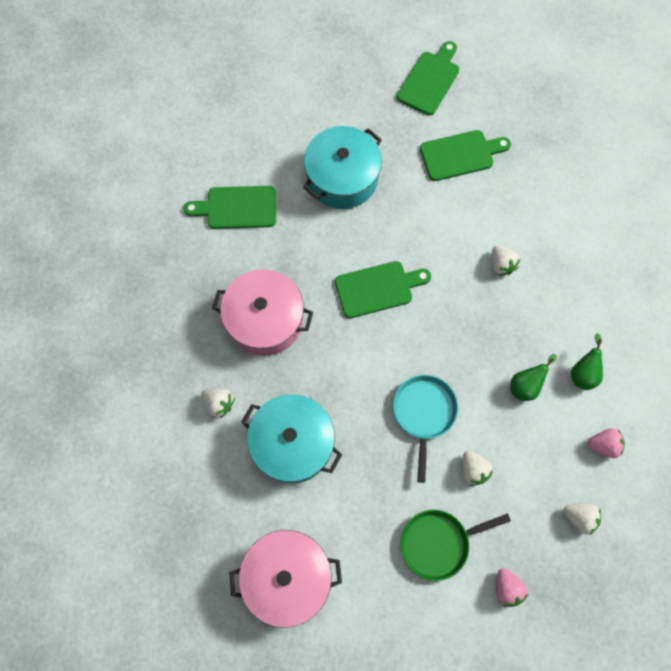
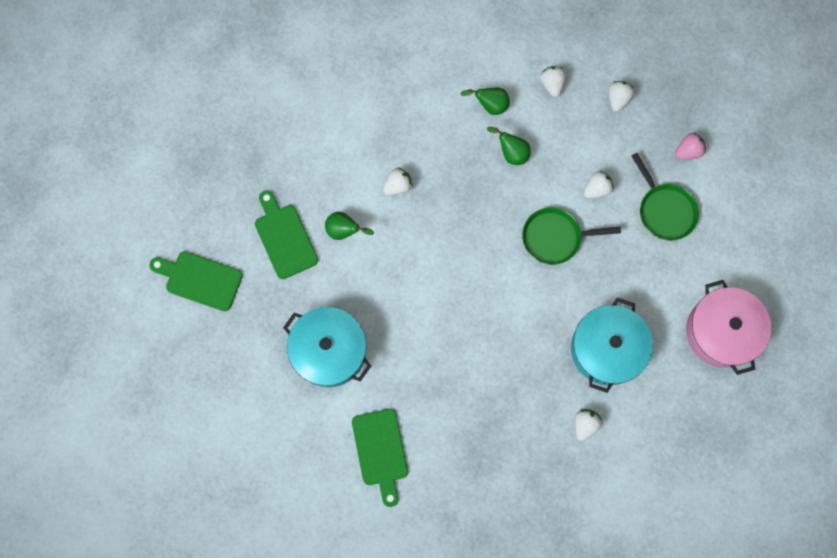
camera: 100 degrees left, 5 degrees up
pink pot [212,270,313,356] -> none
green cutting board [335,261,431,318] -> none
turquoise pan [393,375,458,483] -> green pan [522,207,621,265]
pink strawberry [587,428,625,458] -> white strawberry [540,66,566,97]
none -> green pear [325,212,374,240]

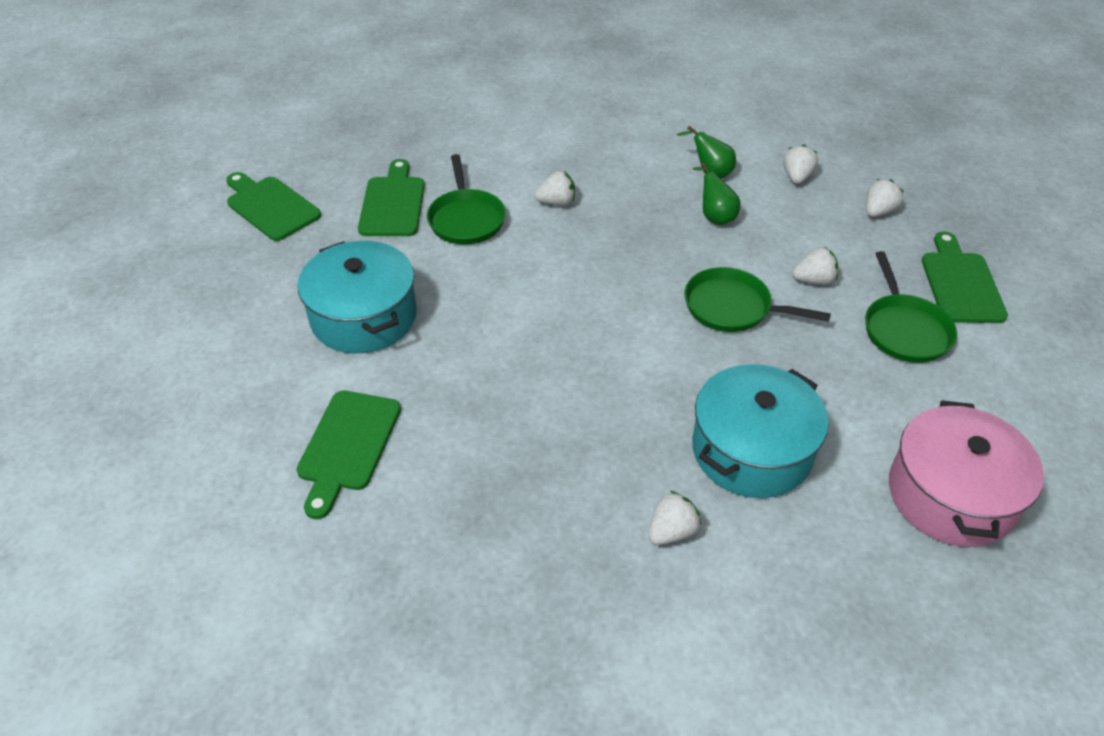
camera: 25 degrees right, 30 degrees down
green pear [325,212,374,240] -> green pan [427,154,506,245]
pink strawberry [675,132,706,159] -> green cutting board [922,232,1008,323]

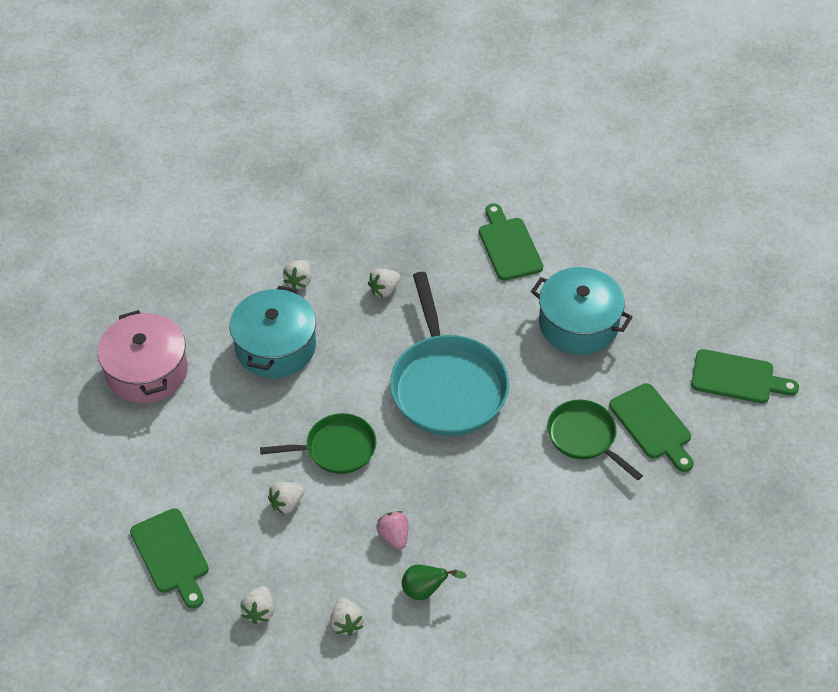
camera: 150 degrees right, 5 degrees up
white strawberry [534,171,575,206] -> white strawberry moved to [368,269,401,297]
green pear [693,162,741,225] -> pink strawberry [376,511,408,550]
green pan [865,251,957,363] -> none
none -> turquoise pan [390,272,509,436]

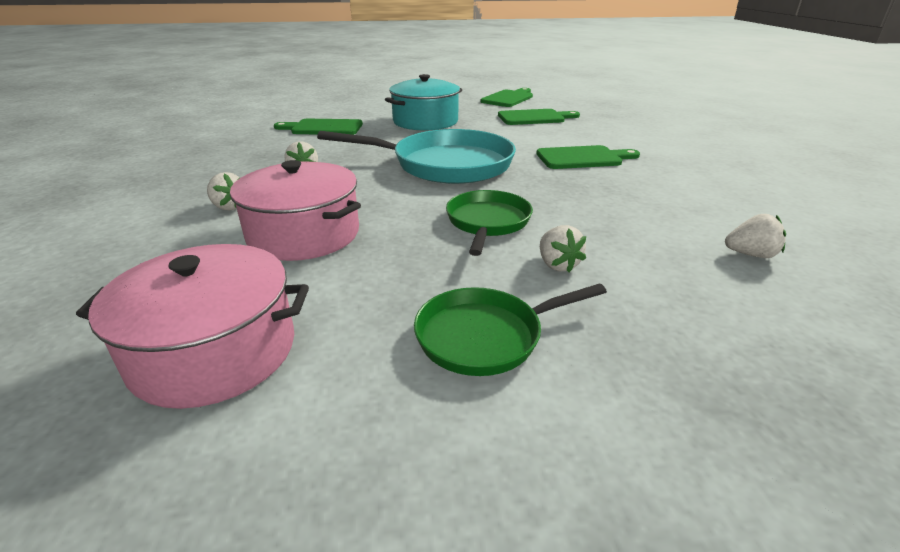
camera: 70 degrees left, 20 degrees down
green cutting board [130,508,209,609] -> green cutting board moved to [536,145,640,169]
turquoise pot [230,286,316,378] -> pink pot [230,160,361,261]
white strawberry [240,586,274,624] -> none
pink strawberry [376,511,408,550] -> none
green pear [402,565,467,600] -> none
green pan [547,399,643,480] -> green pan moved to [414,283,607,376]

